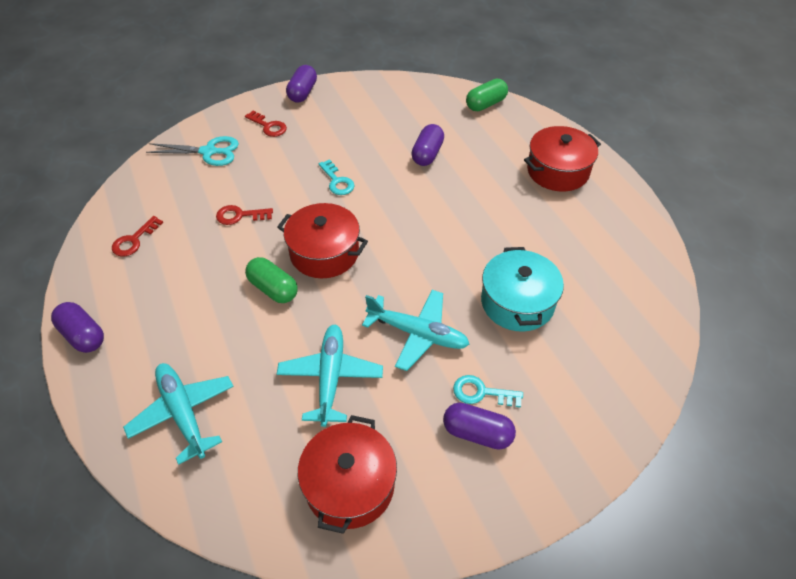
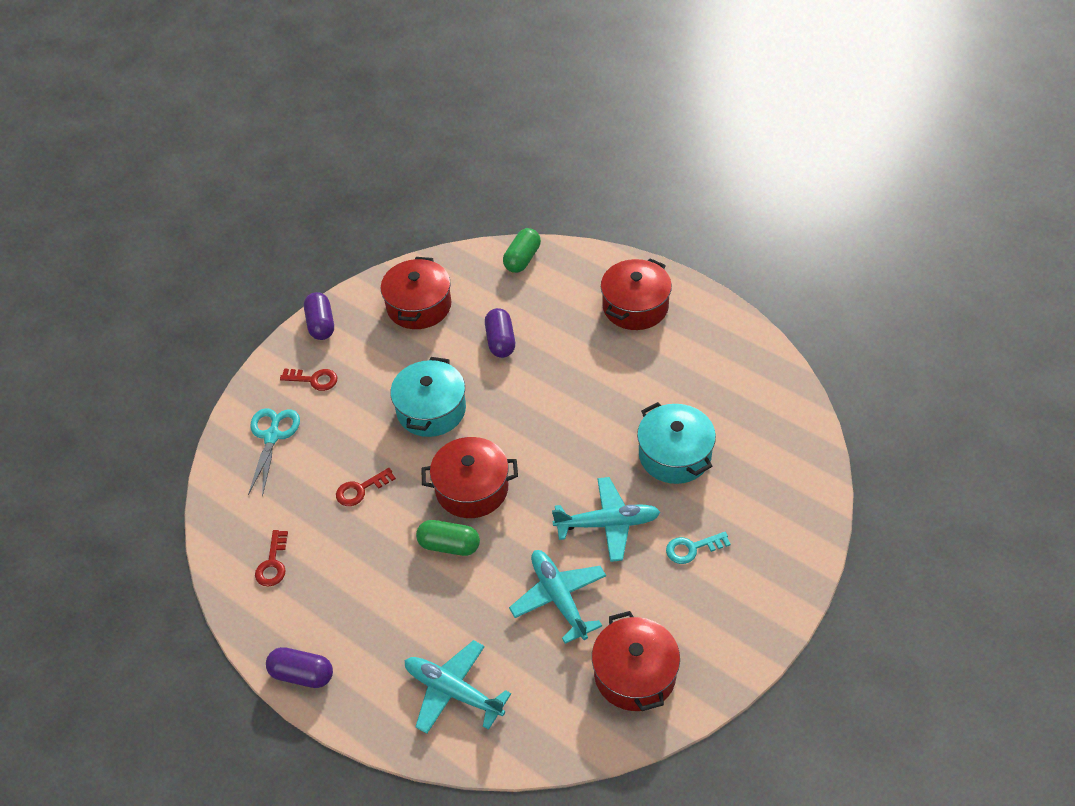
camera: 25 degrees left, 0 degrees up
turquoise scissors [146,136,239,166] -> turquoise scissors turned 60 degrees counterclockwise [248,408,300,496]
turquoise key [319,159,355,195] -> turquoise pot [390,357,466,437]
purple capsule [443,403,516,449] -> none
none -> red pot [381,257,451,329]

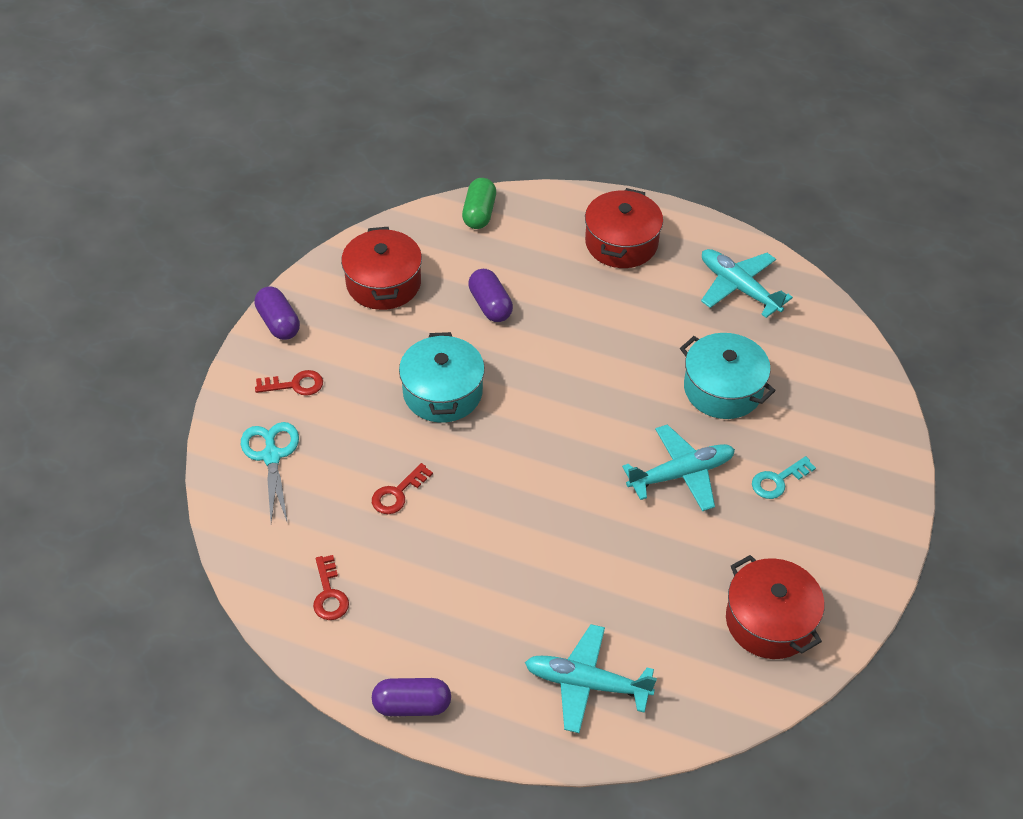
camera: 20 degrees left, 0 degrees up
green capsule [416,520,480,556] -> none
red pot [421,437,518,518] -> none
turquoise plane [509,550,606,644] -> turquoise plane moved to [701,249,793,318]

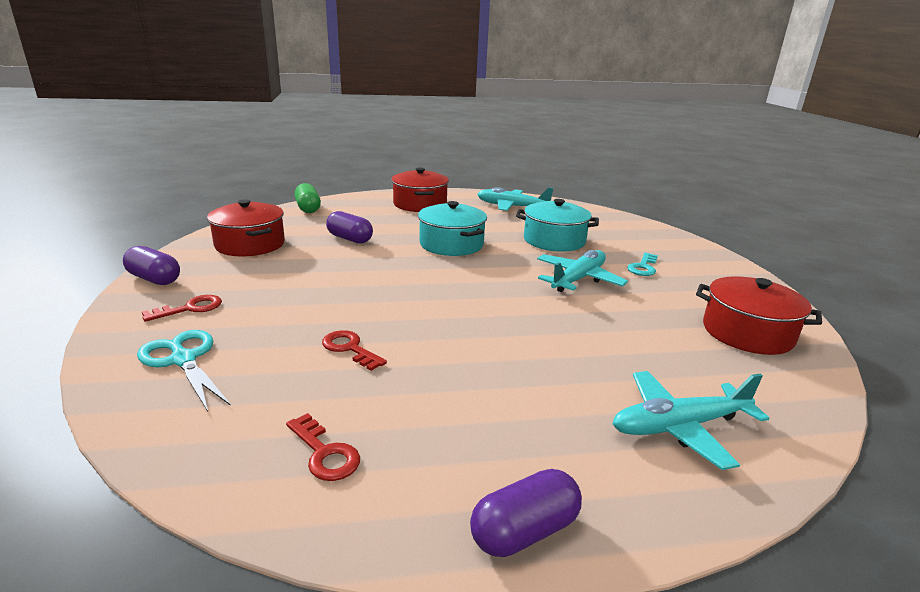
camera: 30 degrees left, 25 degrees down
red key [372,463,433,514] -> red key turned 120 degrees clockwise [322,330,387,371]
turquoise pot [399,332,485,423] -> turquoise pot moved to [418,201,487,256]

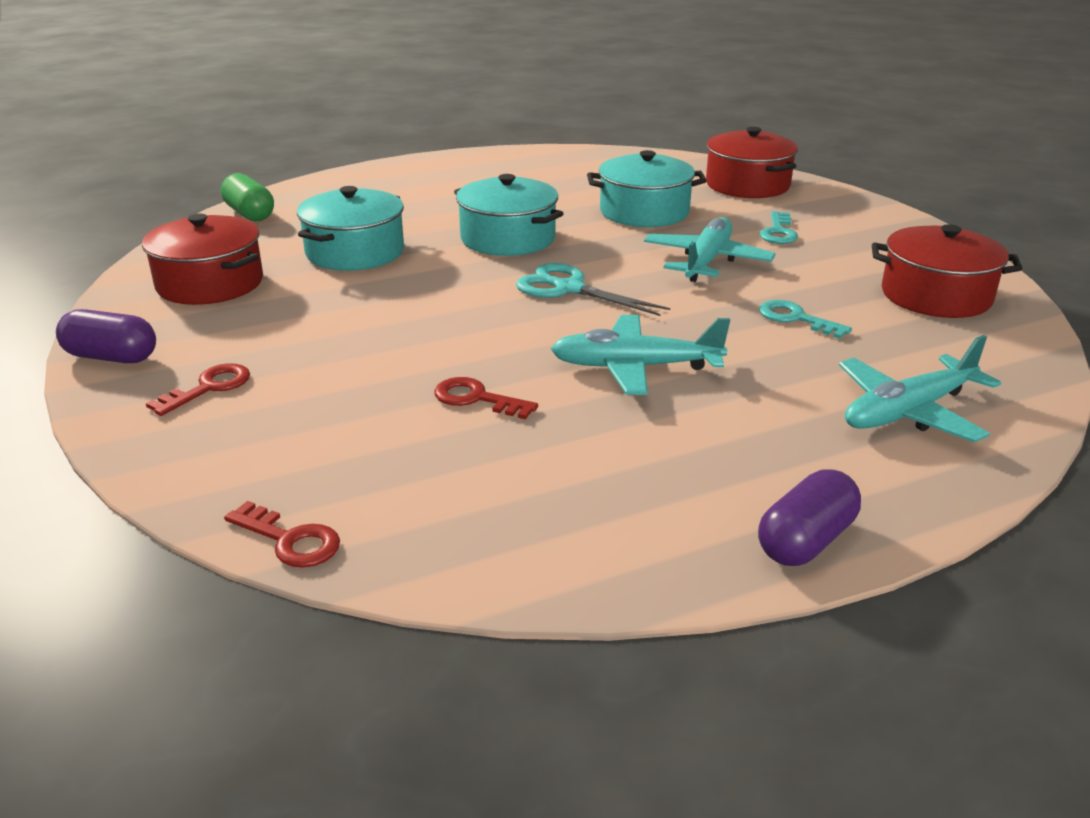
camera: 15 degrees left, 5 degrees up
turquoise scissors [137,330,231,411] -> turquoise scissors moved to [516,263,670,316]
red key [286,413,360,481] -> red key moved to [224,501,340,568]
purple capsule [326,211,373,244] -> turquoise pot [297,186,404,271]
red pot [391,167,449,212] -> red pot moved to [706,127,798,198]
turquoise plane [477,187,554,211] -> turquoise plane moved to [551,315,730,395]
none -> turquoise key [759,300,852,339]

